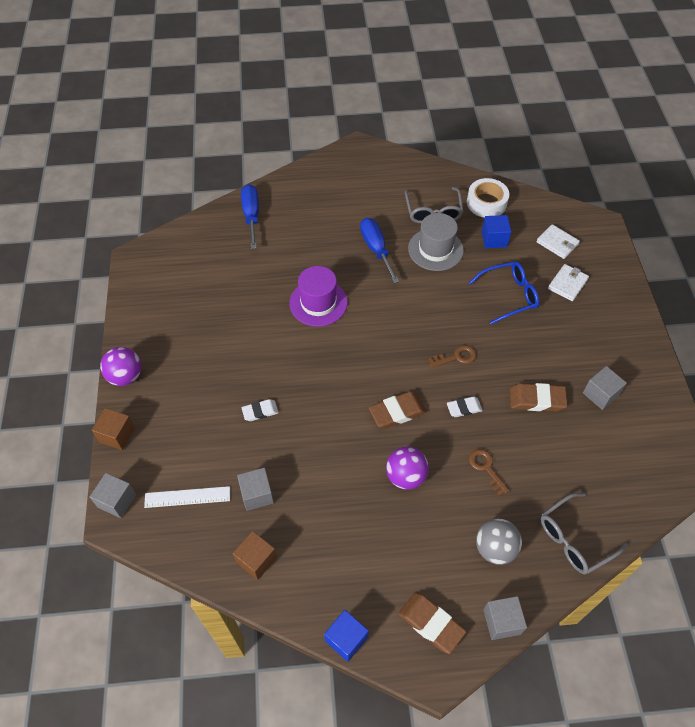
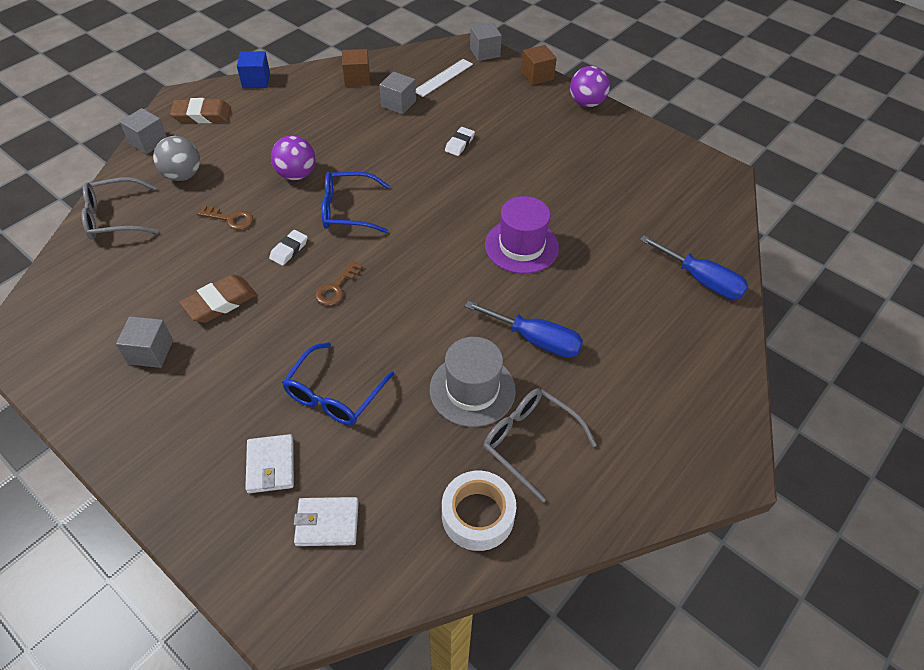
camera: 135 degrees right, 5 degrees down
brown eraser [369,391,427,429] -> blue glasses [322,172,390,233]
blue cube [481,215,511,248] -> none
grey glasses [541,493,628,575] -> grey glasses turned 120 degrees counterclockwise [81,177,158,239]

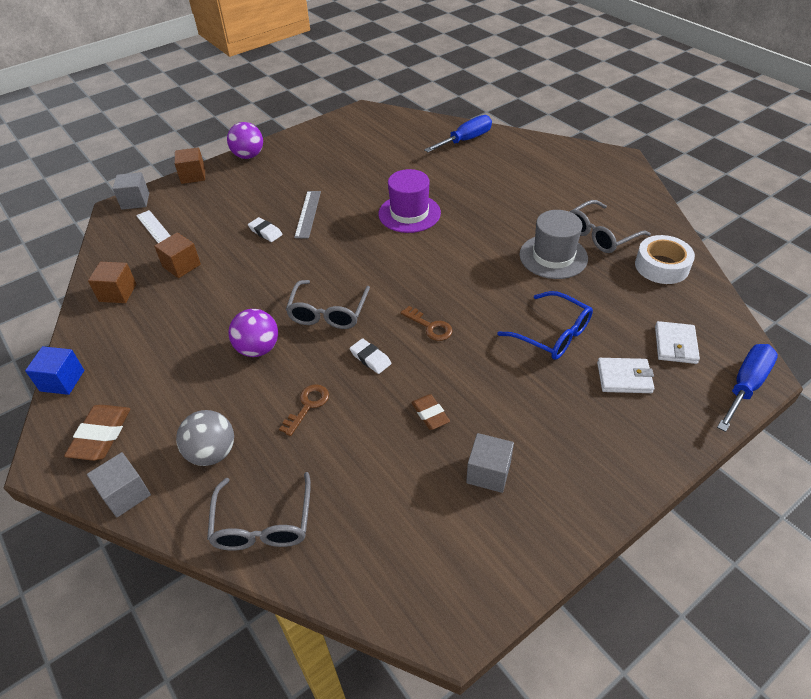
camera: 75 degrees left, 5 degrees down
brown eraser [179,274,257,323] -> brown eraser [411,394,450,430], size x0.63
blue glasses [322,172,390,233] -> grey glasses [286,280,370,329]
grey cube [379,71,416,115] -> brown cube [154,232,201,278]
blue screwdriver [465,301,583,358] -> blue screwdriver moved to [717,344,778,432]
none -> grey ruler [294,191,321,239]

